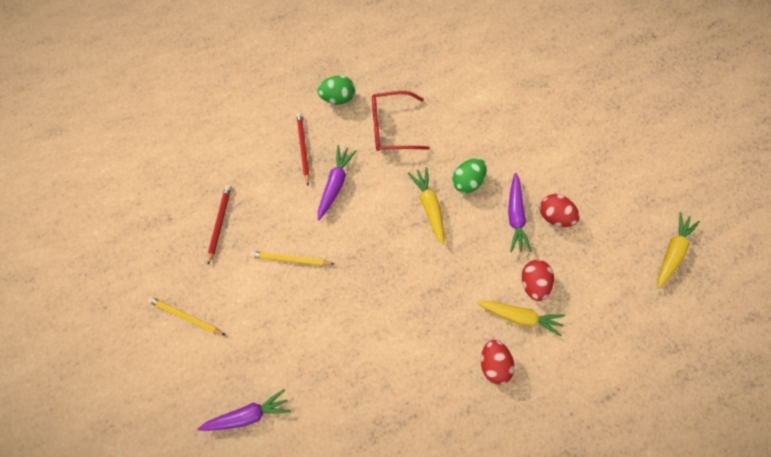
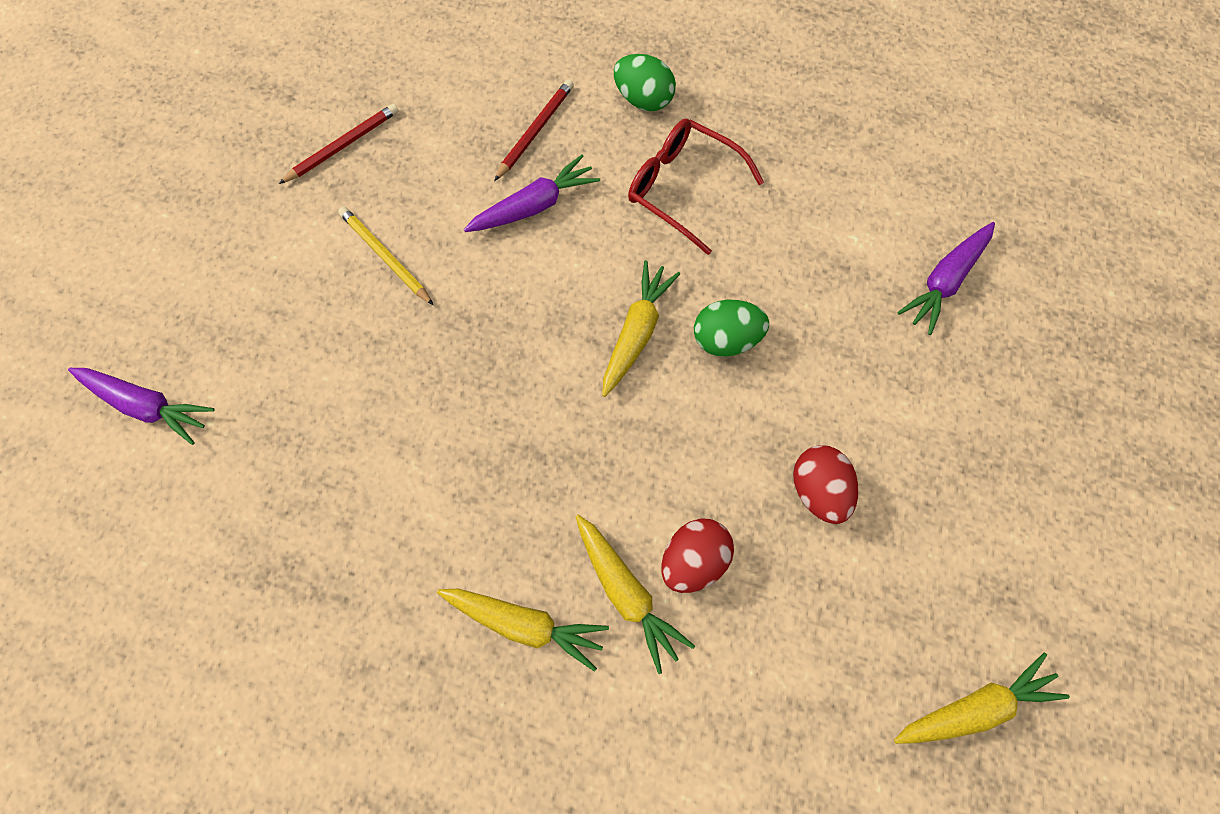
camera: 40 degrees right, 5 degrees down
yellow pencil [148,297,225,335] -> none
red egg [481,340,514,385] -> yellow carrot [437,589,609,672]
purple carrot [508,173,532,252] -> purple carrot moved to [897,222,995,335]

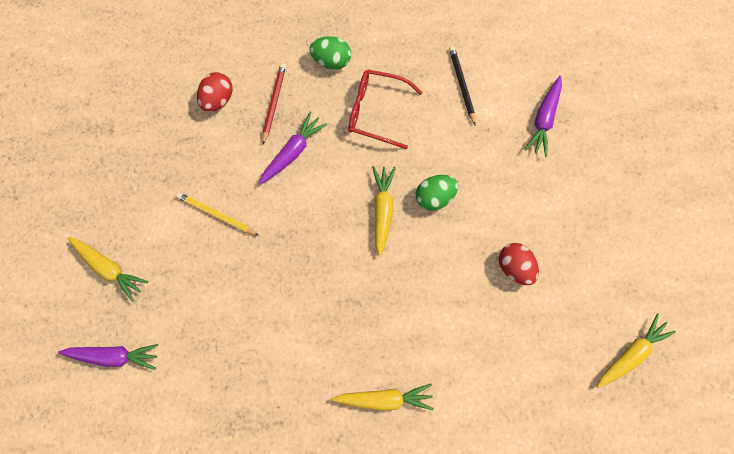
camera: 20 degrees left, 5 degrees up
red pencil [279,104,399,184] -> none
yellow carrot [575,514,695,674] -> yellow carrot moved to [68,237,148,302]
red egg [661,518,734,593] -> red egg moved to [197,72,233,112]
none -> black pencil [449,46,476,125]

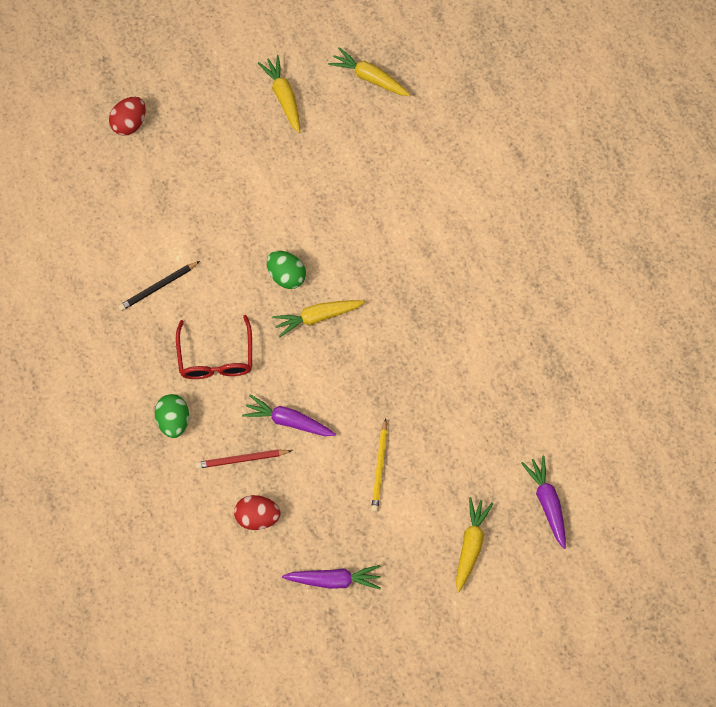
camera: 110 degrees left, 5 degrees down
yellow carrot [332,384,434,411] -> yellow carrot moved to [258,55,300,133]
red egg [499,243,539,285] -> red egg moved to [109,97,146,136]
purple carrot [524,76,562,157] -> purple carrot moved to [282,565,381,590]

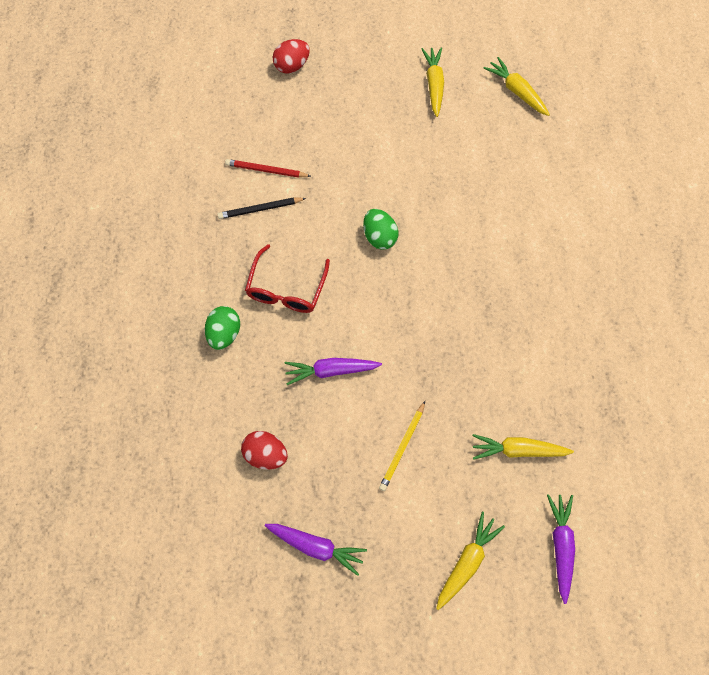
camera: 20 degrees right, 0 degrees up
red pencil [196,449,292,468] -> red pencil moved to [225,159,311,178]
purple carrot [242,394,336,436] -> purple carrot turned 45 degrees counterclockwise [284,358,382,385]
yellow carrot [272,300,365,338] -> yellow carrot moved to [472,434,574,460]

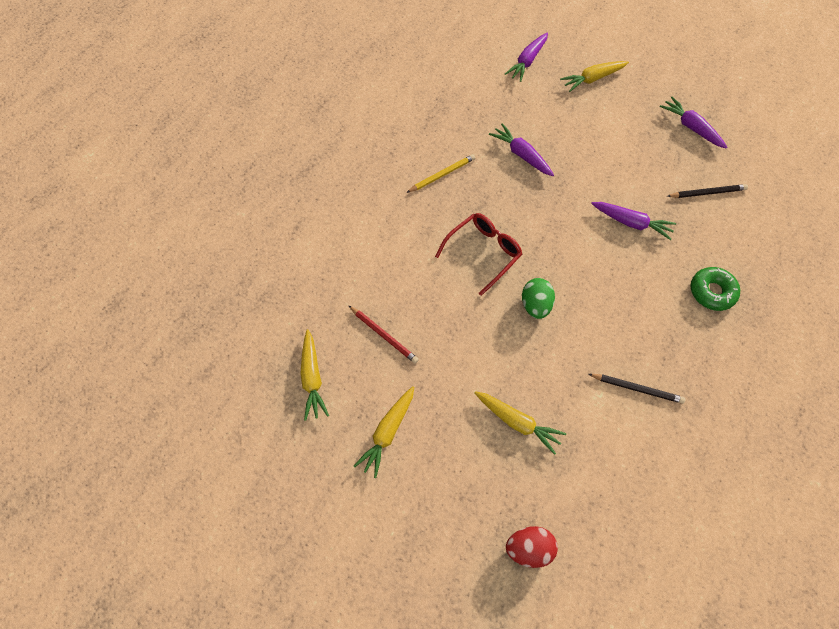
camera: 150 degrees left, 5 degrees down
green egg [205,306,240,350] -> green donut [691,267,740,311]
red pencil [225,159,311,178] -> red pencil moved to [348,305,419,364]
red egg [241,431,288,470] -> black pencil [667,184,748,198]
red glasses [245,244,330,313] -> red glasses moved to [435,213,522,296]
yellow pencil [379,401,425,491] -> yellow pencil moved to [406,154,475,193]
yellow carrot [472,434,574,460] -> yellow carrot moved to [474,391,566,455]
none -> purple carrot [489,123,554,176]

